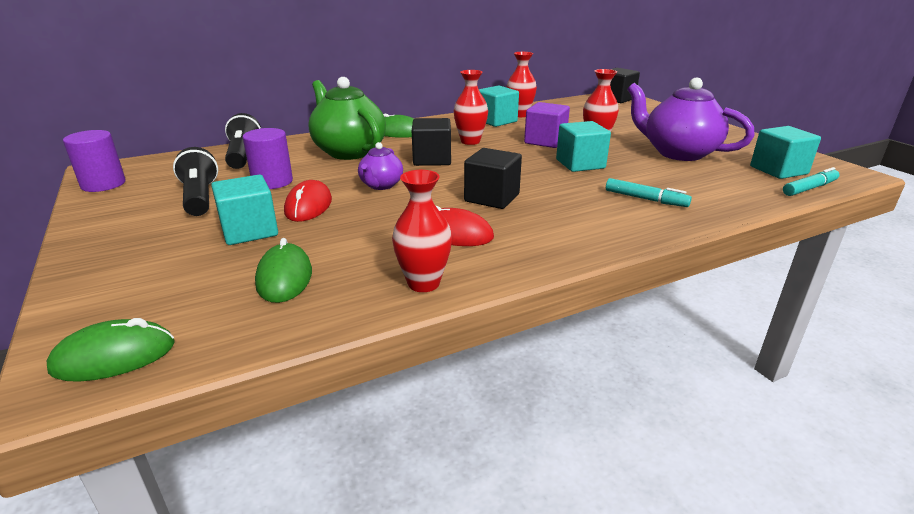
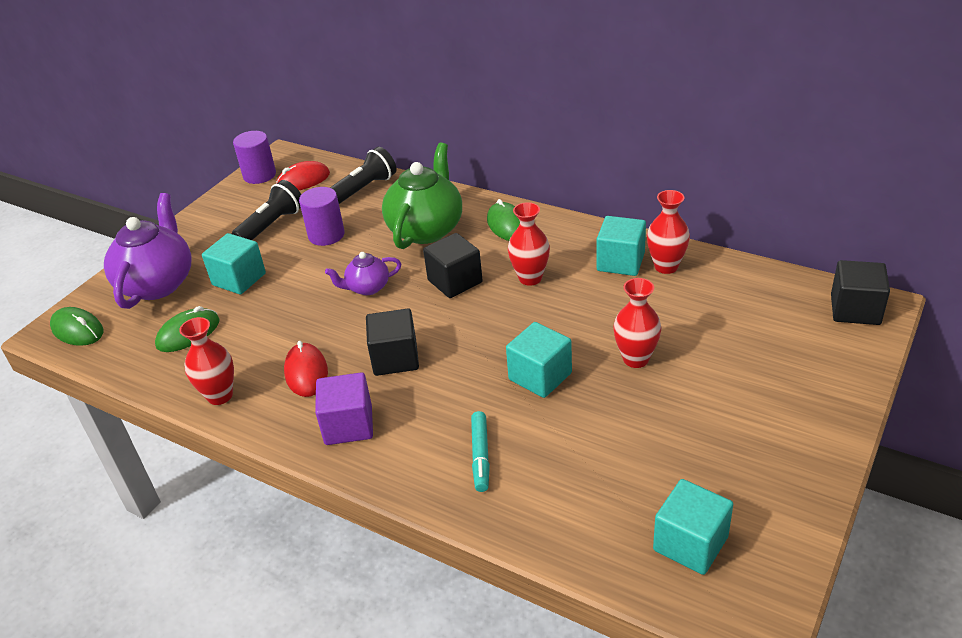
camera: 60 degrees right, 10 degrees up
red mouse [284,180,332,222] -> red mouse moved to [276,161,330,190]
purple cube [524,102,570,148] -> purple cube moved to [315,372,373,445]
purple teapot [627,77,755,161] -> purple teapot moved to [104,193,192,309]
turquoise marker [783,167,840,196] -> none

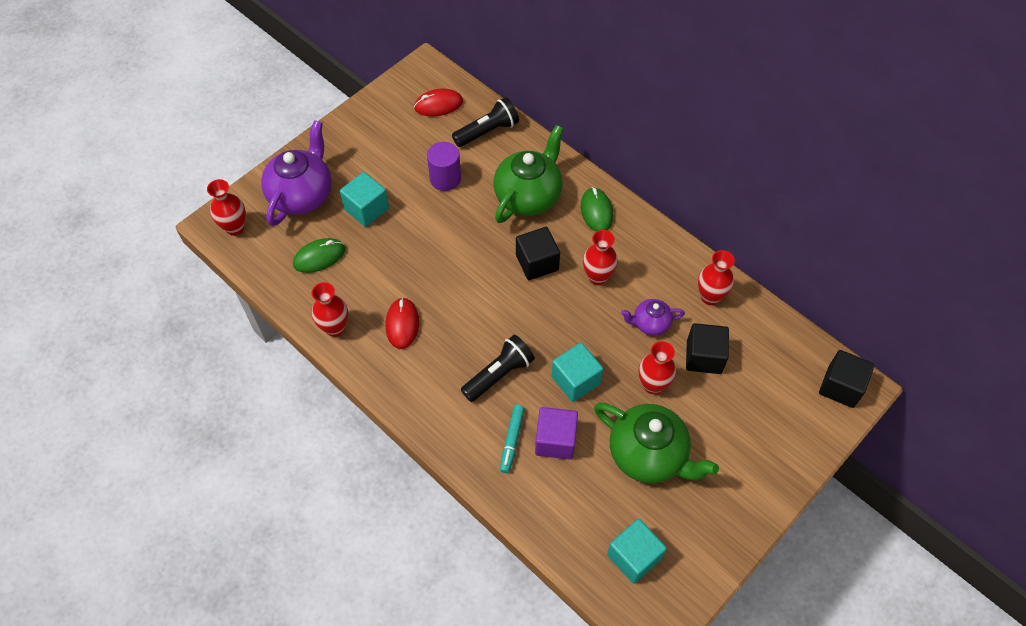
camera: 10 degrees right, 20 degrees up
green mouse [50,307,103,346] -> red vase [207,179,246,236]
black flashlight [231,180,301,240] -> black flashlight moved to [461,335,535,402]
purple cylinder [233,131,276,184] -> none
purple cube [315,372,373,445] -> purple cube moved to [535,407,578,460]
purple teapot [325,252,401,295] -> purple teapot moved to [621,299,685,336]
black cube [366,309,419,376] -> black cube moved to [686,323,729,374]
turquoise cube [597,216,646,276] -> none
none -> green teapot [594,403,719,483]

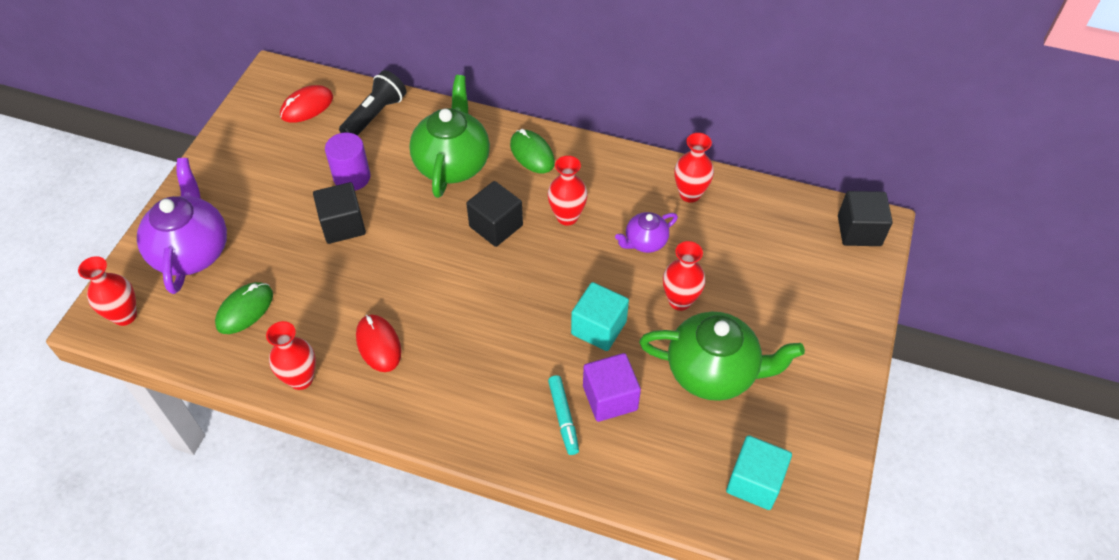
camera: 25 degrees left, 5 degrees down
turquoise cube [340,172,389,227] -> none
black flashlight [461,335,535,402] -> none
black cube [686,323,729,374] -> black cube moved to [313,182,366,244]

